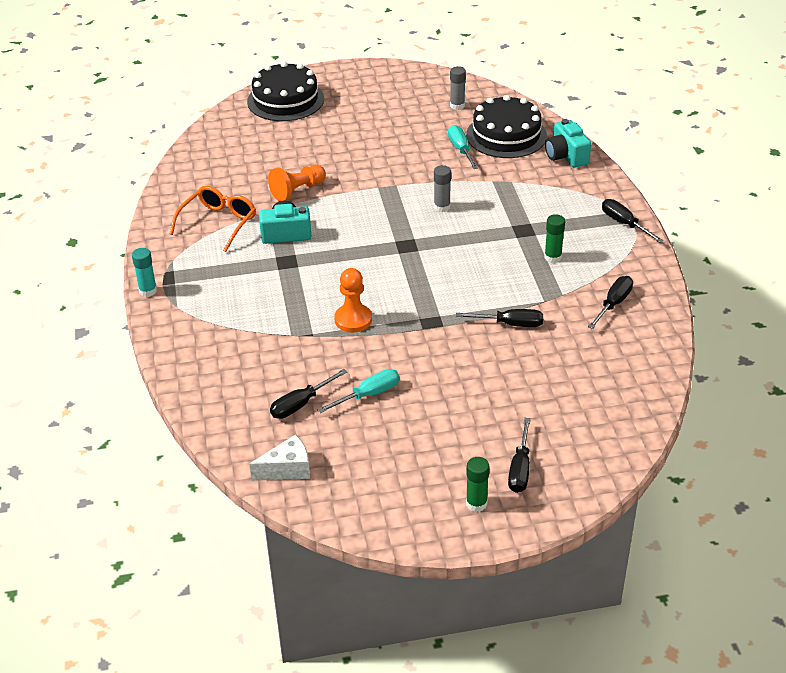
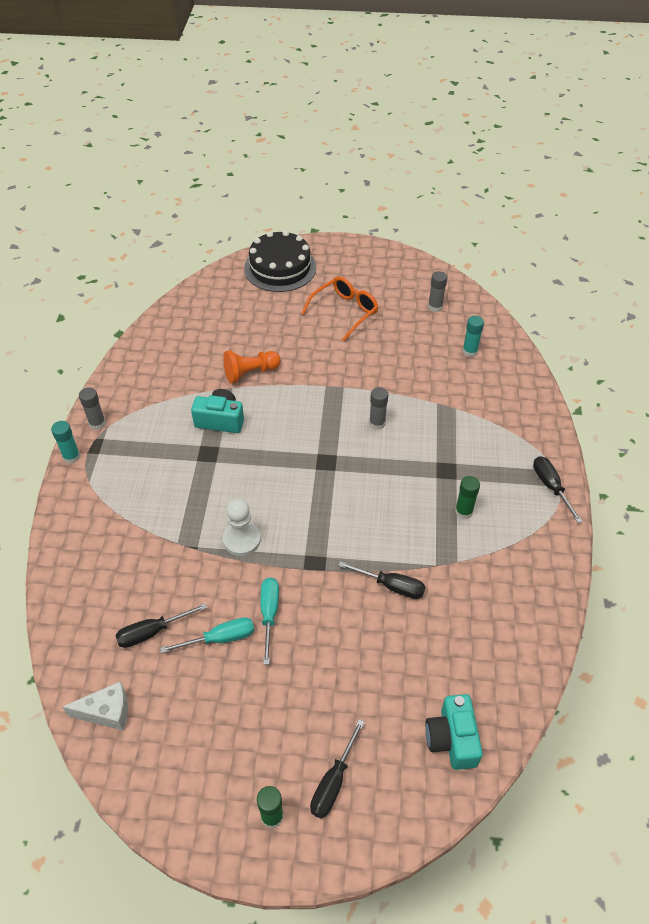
camera: 15 degrees right, 10 degrees up
orange glasses [170,186,256,252] -> orange glasses moved to [301,276,378,341]
orange pawn [334,268,372,333] -> white pawn [223,499,261,556]
turquoise screwdriver [448,125,478,169] -> turquoise screwdriver moved to [260,578,279,665]
black cake [466,95,547,158] -> turquoise glue stick [462,316,484,357]
turquoise camera [545,119,591,168] -> turquoise camera moved to [425,694,483,770]
black screwdriver [588,276,633,329] -> none
none -> grey glue stick [79,387,106,430]

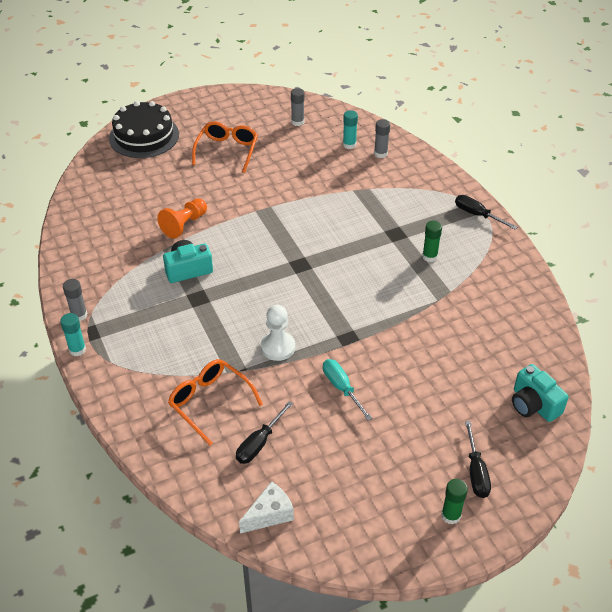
camera: 30 degrees left, 5 degrees down
turquoise screwdriver [160,617,254,654] -> none
black screwdriver [338,561,426,599] -> none
grey glue stick [369,387,388,430] -> grey glue stick moved to [374,119,390,158]
none -> orange glasses [168,359,263,446]

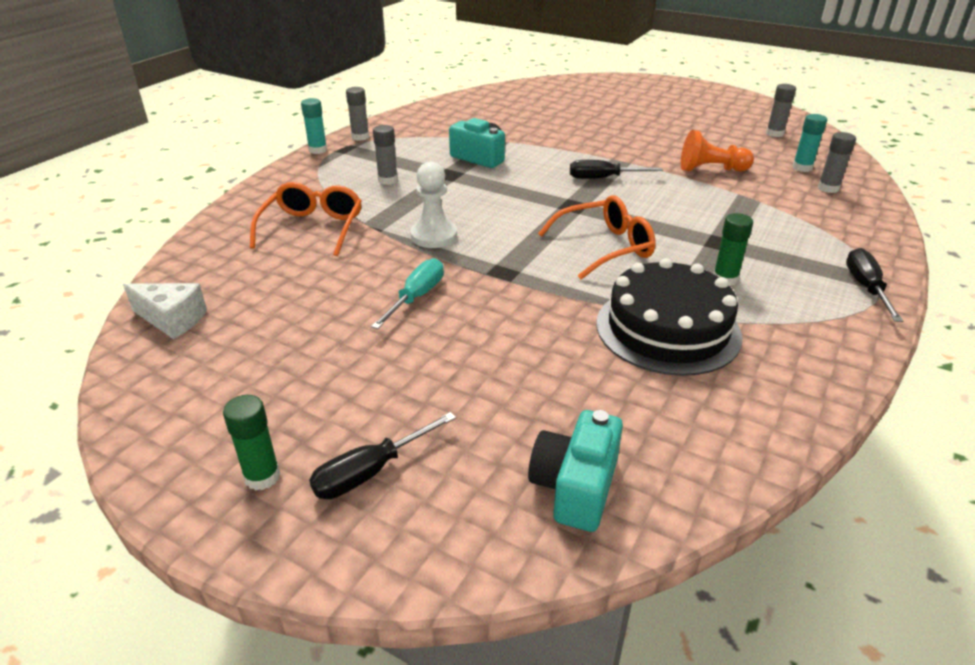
camera: 55 degrees right, 10 degrees down
black cake [109,101,179,158] -> black cake moved to [596,258,742,376]
orange pawn [157,198,207,239] -> orange pawn moved to [681,130,754,172]
orange glasses [192,121,258,173] -> orange glasses moved to [538,195,656,279]
black screwdriver [236,401,293,464] -> black screwdriver moved to [570,160,663,179]
none -> grey glue stick [373,125,398,185]

